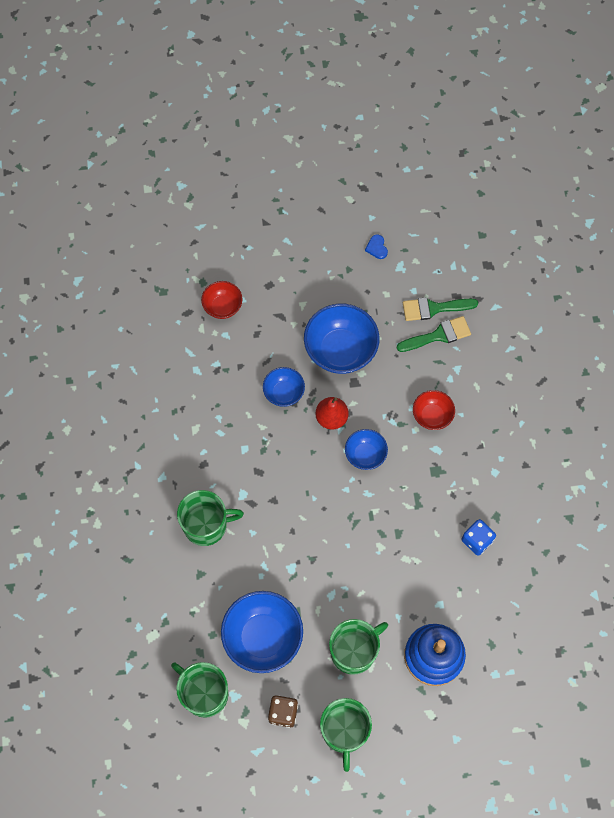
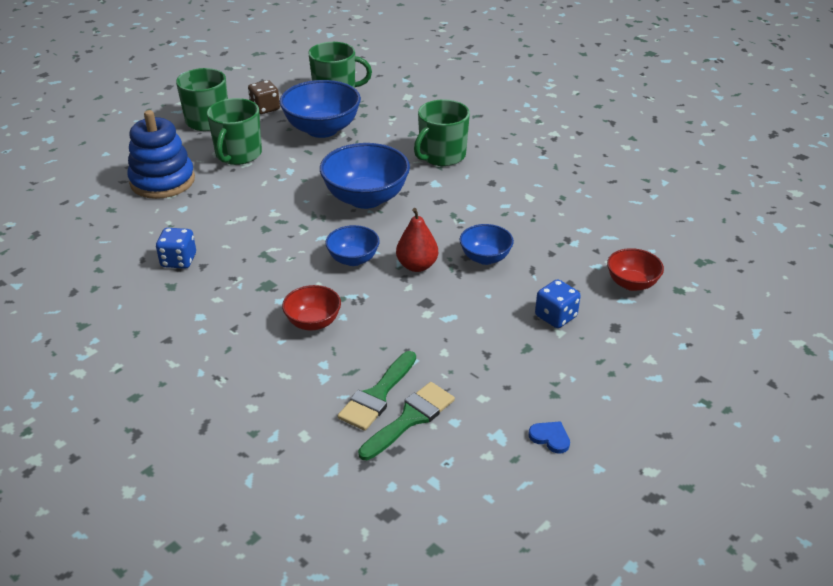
camera: 140 degrees right, 30 degrees down
blue bowl [304,303,379,374] -> blue bowl moved to [320,143,410,209]
none -> blue dice [535,279,581,328]

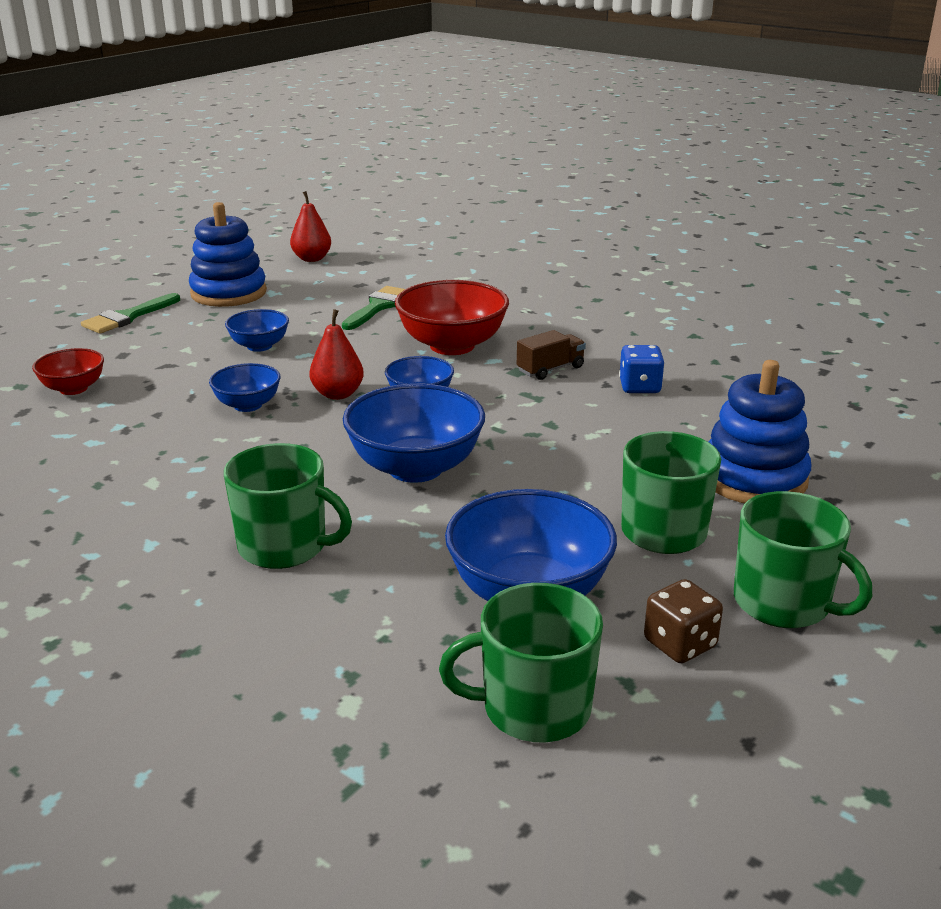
camera: 175 degrees right, 10 degrees down
red bowl [282,285,341,331] -> red bowl [395,280,509,355], size x1.80
green brush [358,382,455,460] -> green brush moved to [81,293,180,334]
green mug [414,99,470,166] -> green mug turned 75 degrees clockwise [224,443,352,569]
blue heart [529,421,570,453] -> blue stacking toy [189,202,267,307]
blue dice [535,279,581,328] -> none
none -> blue bowl [225,309,289,352]
none -> red pear [290,191,331,262]
none -> brown truck [517,330,586,380]

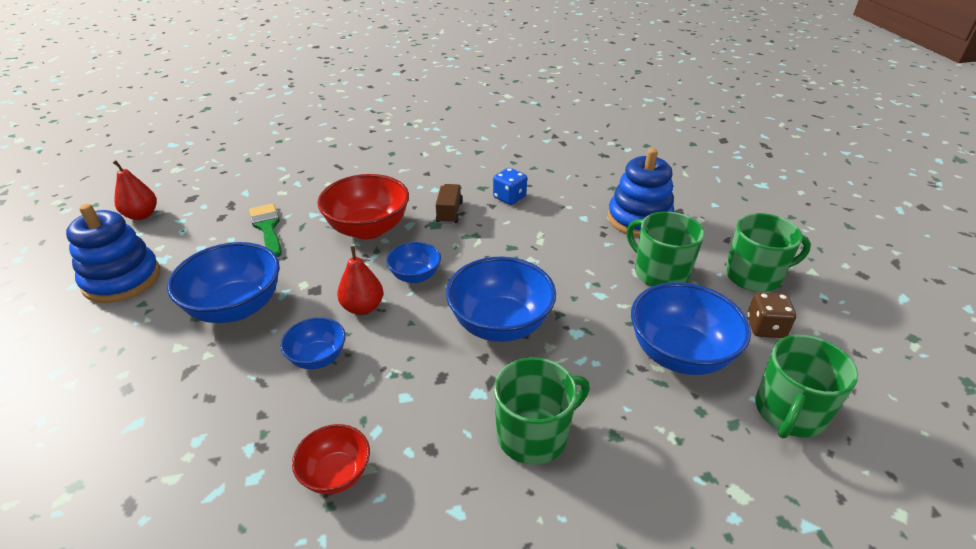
camera: 50 degrees left, 10 degrees up
red bowl [32,348,104,395] -> red bowl moved to [292,424,370,494]
green brush [81,293,180,334] -> none
blue bowl [225,309,289,352] -> blue bowl [167,242,280,323], size x1.80

